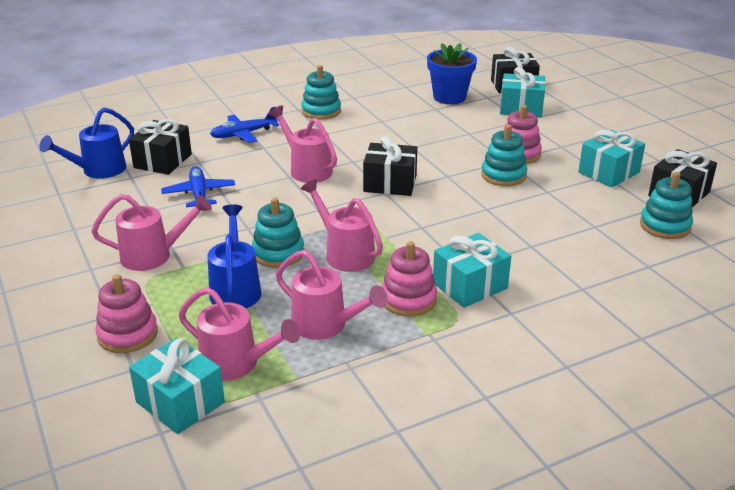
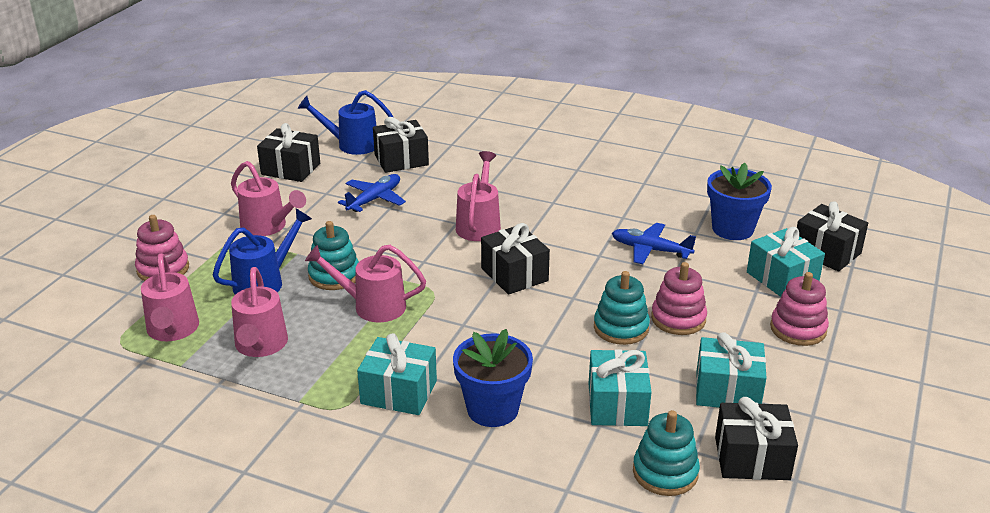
camera: 50 degrees right, 0 degrees up
turquoise gift [129,338,225,434] -> turquoise gift moved to [589,349,652,426]
blue plane [210,107,279,143] -> blue plane moved to [612,223,696,264]
pink watering can [300,179,383,272] -> pink watering can turned 90 degrees counterclockwise [305,245,426,322]
turquoise stacking toy [301,65,341,120] -> none
pink stacking toy [382,241,437,317] -> pink stacking toy moved to [770,272,829,346]
none -> black gift [257,123,320,182]
none -> blue flower pot [453,329,533,427]

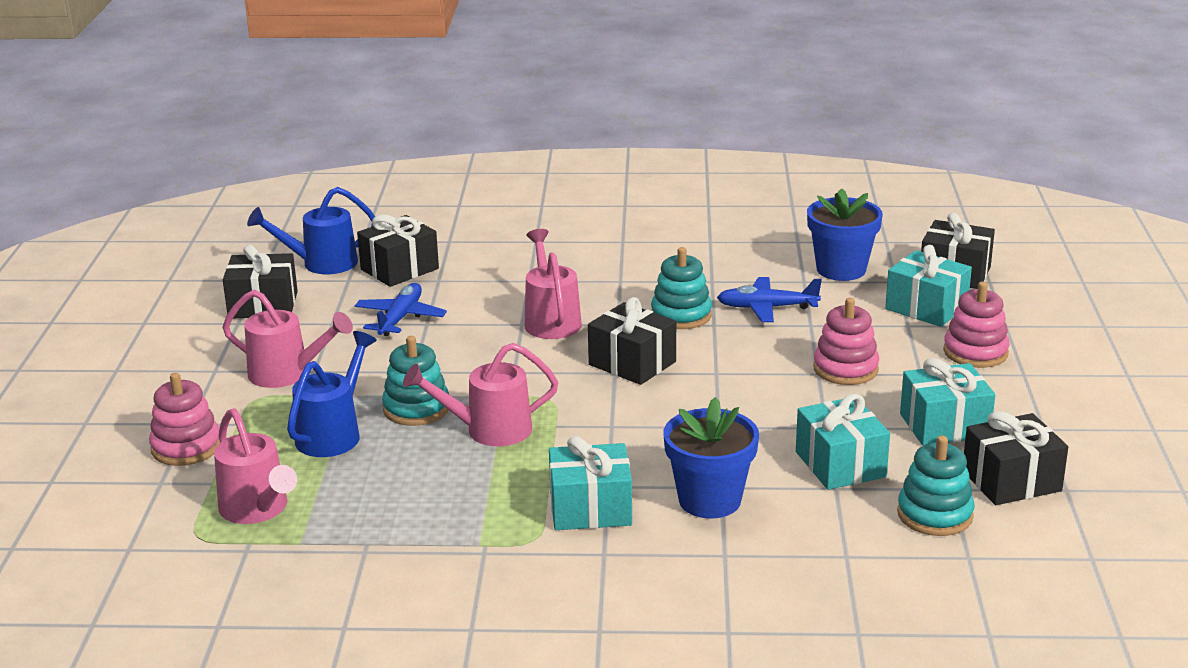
camera: 20 degrees left, 5 degrees down
pink watering can [231,267,288,357] -> none
turquoise stacking toy [594,271,650,345] -> turquoise stacking toy moved to [651,247,712,329]

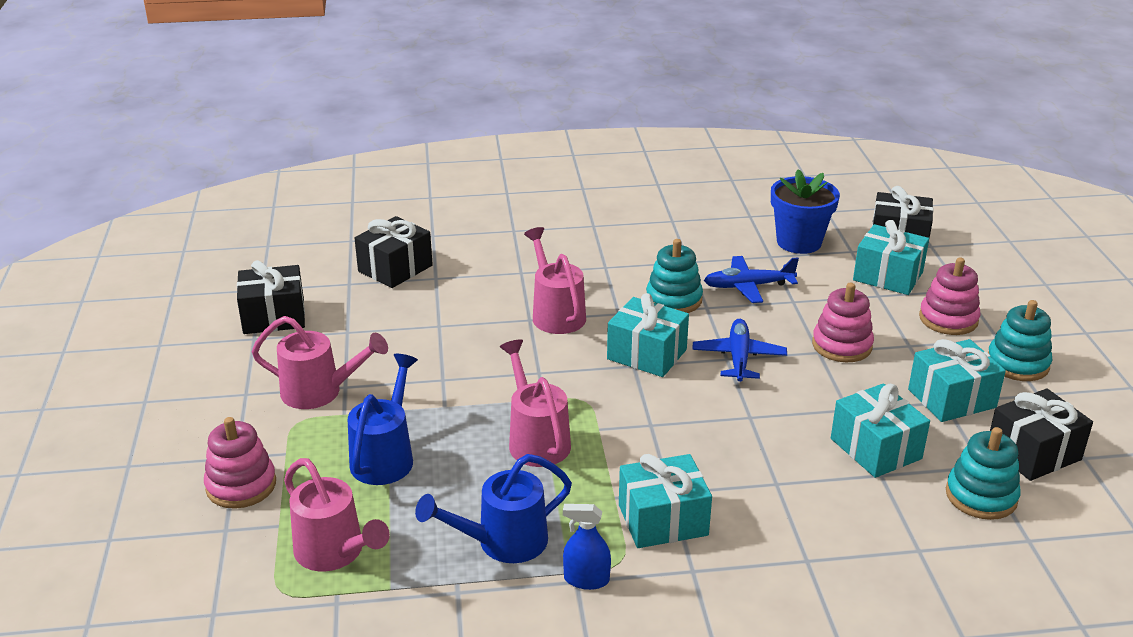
camera: 10 degrees left, 5 degrees up
blue watering can [247,187,375,274] -> blue watering can moved to [415,454,572,563]
blue plane [355,283,447,336] -> blue plane moved to [692,319,787,382]
turquoise stacking toy [382,336,449,426] -> turquoise stacking toy moved to [988,300,1052,381]
pink watering can [403,343,558,446] -> pink watering can turned 90 degrees clockwise [500,339,571,467]
black gift [588,297,676,385] -> turquoise gift [607,293,689,377]
blue flower pot [663,397,759,518] -> none
none -> blue spray bottle [563,504,611,590]

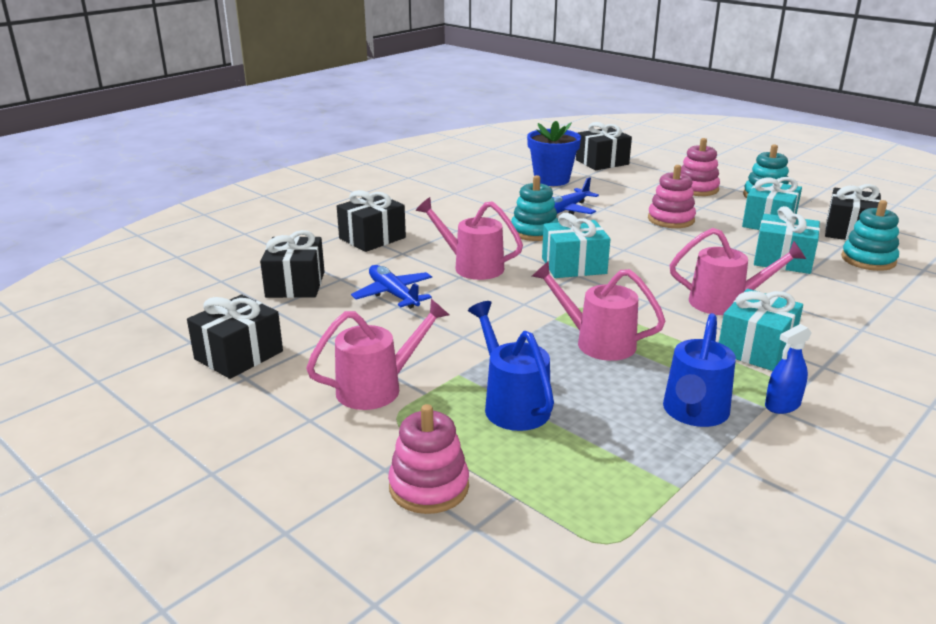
camera: 40 degrees left, 5 degrees down
pink watering can [284,458,390,571] -> pink watering can moved to [670,228,806,315]
blue plane [692,319,787,382] -> blue plane moved to [351,265,432,309]
turquoise gift [853,220,929,295] -> none
none -> black gift [337,190,406,252]

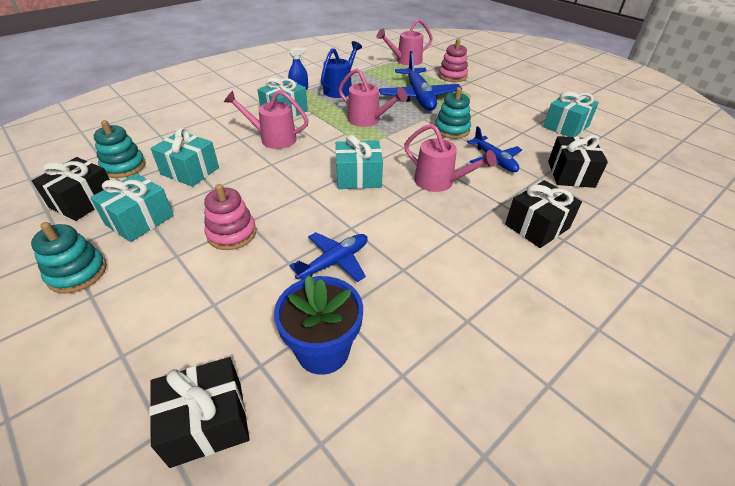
camera: 175 degrees left, 15 degrees up
black gift [187,295,283,379] -> turquoise gift [543,91,599,137]
pink watering can [306,299,449,410] -> pink watering can moved to [376,19,433,66]
blue watering can [468,301,554,431] -> blue plane [379,51,462,111]
turquoise stacking toy [511,175,559,241] -> turquoise stacking toy moved to [435,87,471,139]
pink stacking toy [681,138,720,196] -> none

